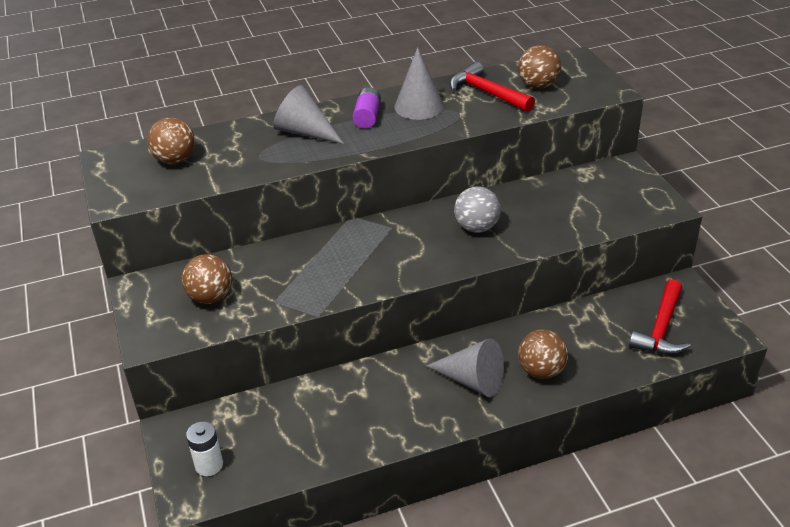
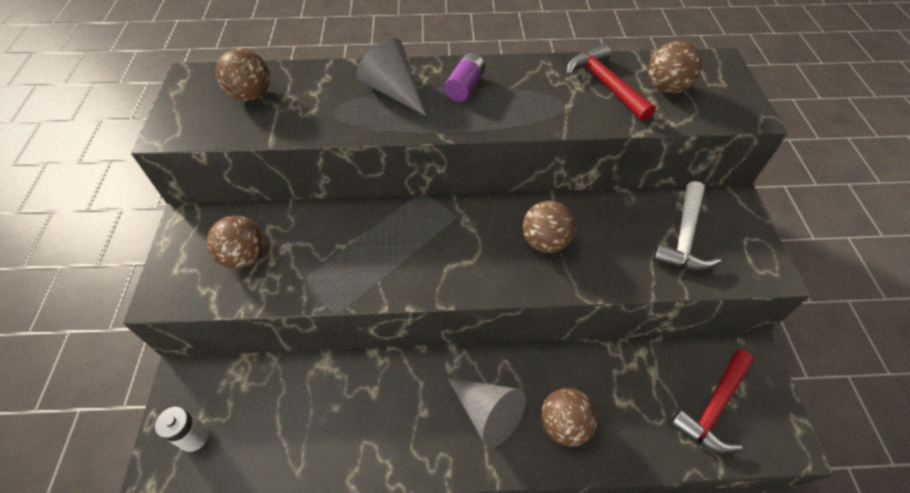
camera: 15 degrees right, 15 degrees up
grey cone [394,47,444,120] -> none
grey ball [454,186,501,233] -> brown ball [523,201,576,253]
none -> white hammer [653,181,721,271]

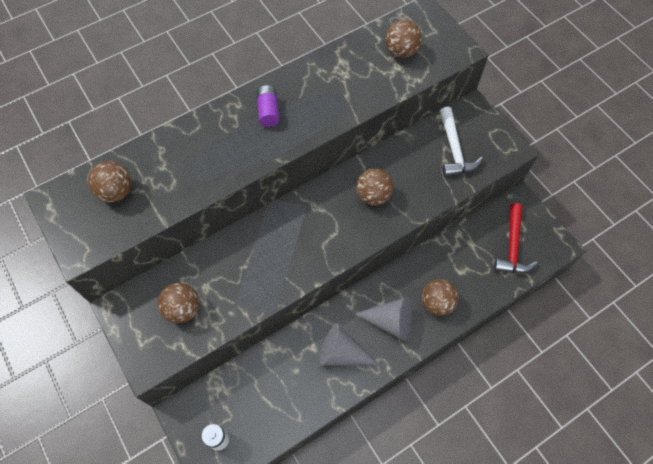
camera: 30 degrees left, 10 degrees up
grey cone [356,38,426,116] -> grey cone moved to [319,323,379,365]
red hammer [566,44,656,121] -> none

